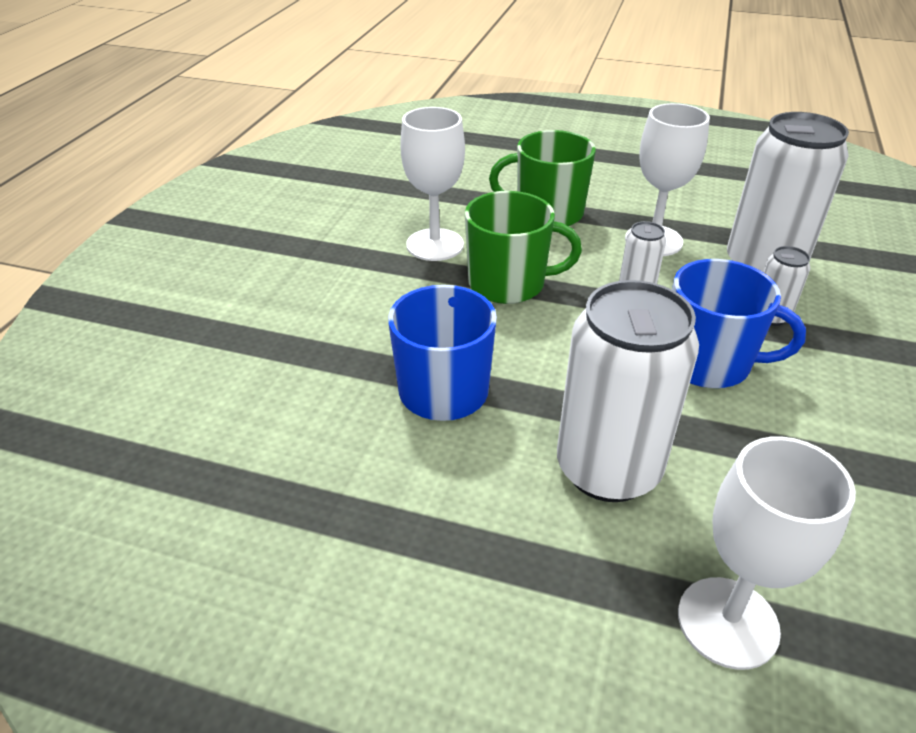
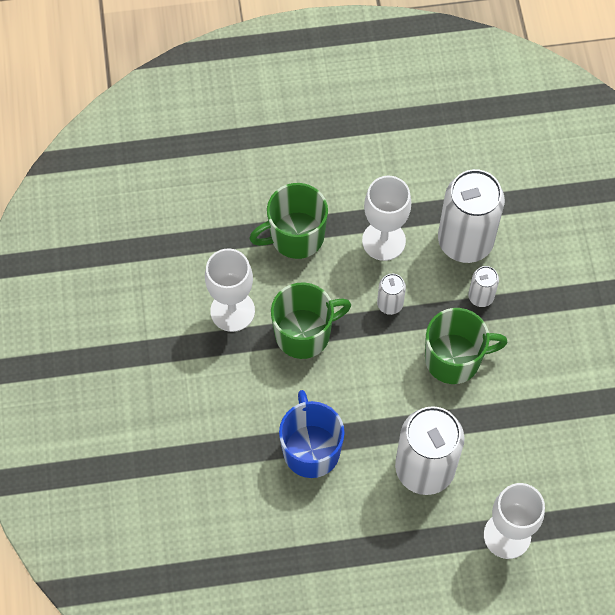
camera: 25 degrees left, 25 degrees up
blue mug [672,259,806,388] -> green mug [425,308,508,384]

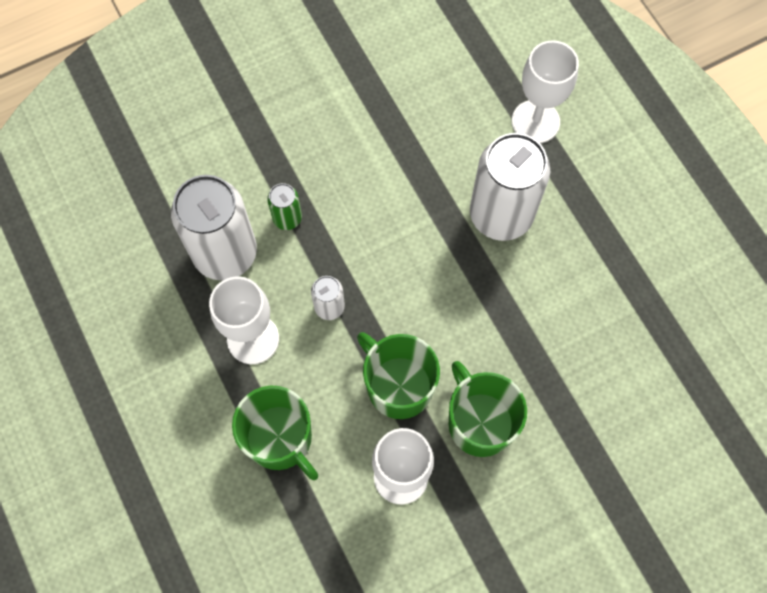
camera: 110 degrees left, 5 degrees up
blue mug [279,390,345,478] -> none
green mug [425,308,508,384] -> green mug moved to [449,361,527,457]
white can [468,266,499,307] -> green can [267,183,302,230]

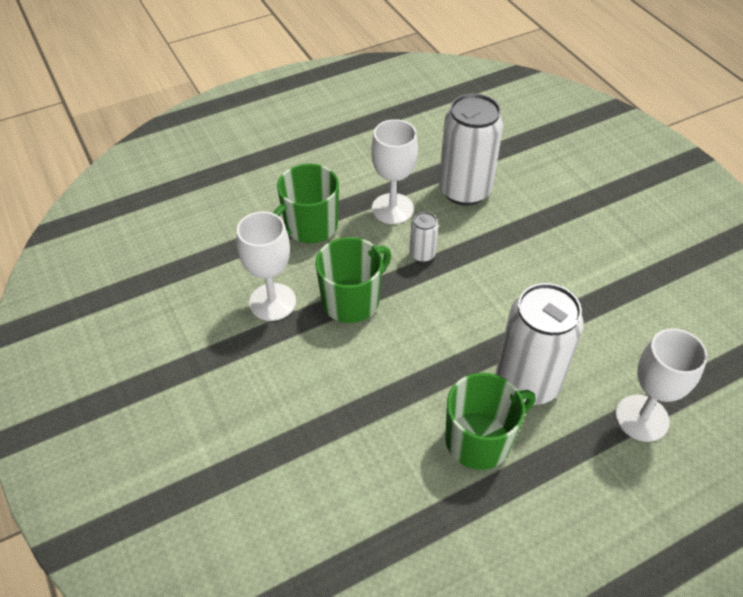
camera: 90 degrees right, 20 degrees down
green can [267,183,302,230] -> none
green mug [449,361,527,457] -> green mug moved to [445,373,536,470]

